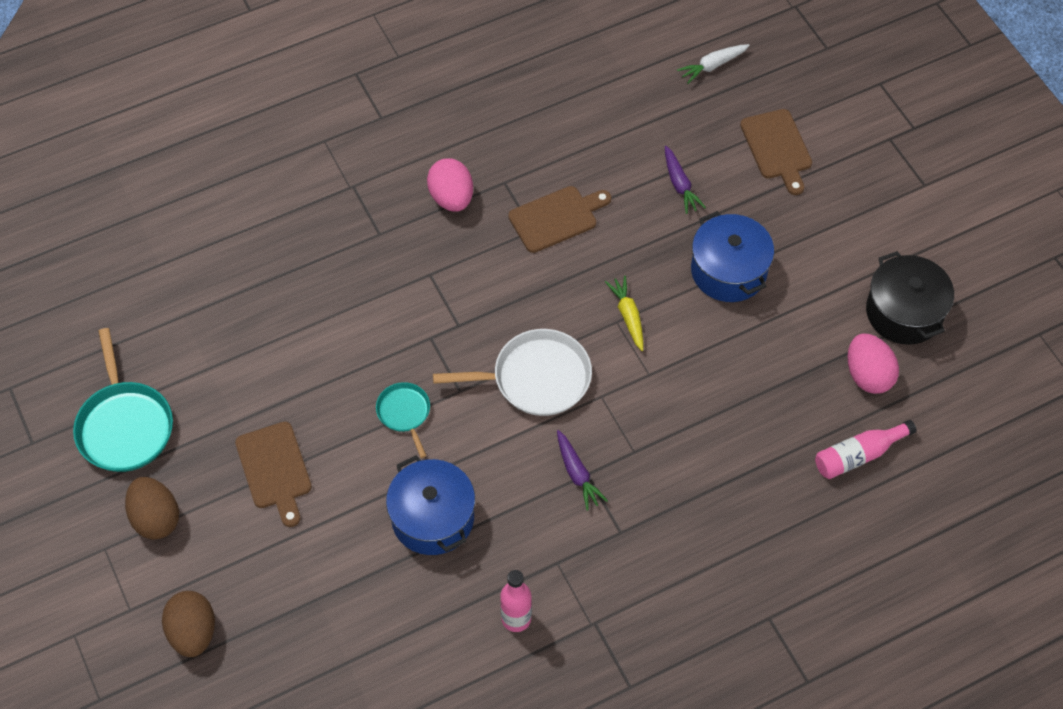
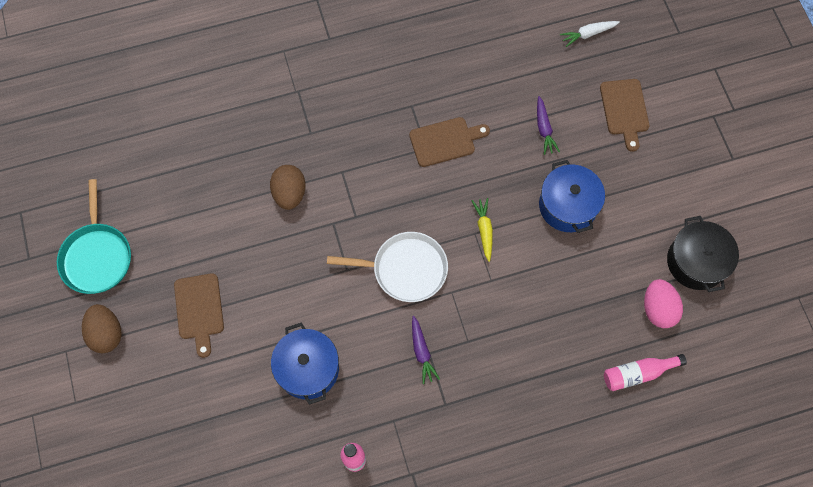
camera: 10 degrees right, 10 degrees up
brown egg [162,591,215,657] -> brown egg moved to [270,165,306,210]
turquoise pan [376,382,430,458] -> none
pink egg [427,158,473,212] -> none

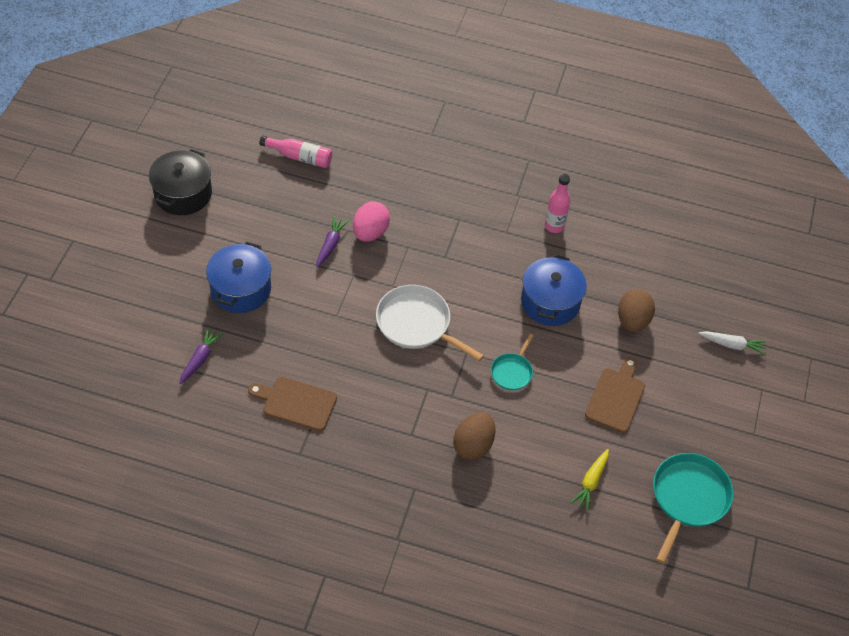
camera: 150 degrees left, 15 degrees down
brown egg [82,304,121,353] -> brown egg moved to [618,289,655,332]
purple carrot [412,316,440,384] -> purple carrot moved to [317,216,349,268]
yellow carrot [471,198,493,262] -> yellow carrot moved to [571,449,609,511]
white carrot [560,21,620,47] -> white carrot moved to [698,331,767,355]
brown cutting board [600,79,649,152] -> none
pink egg [644,279,683,328] -> pink egg moved to [353,201,390,242]
none -> turquoise pan [491,334,534,390]

